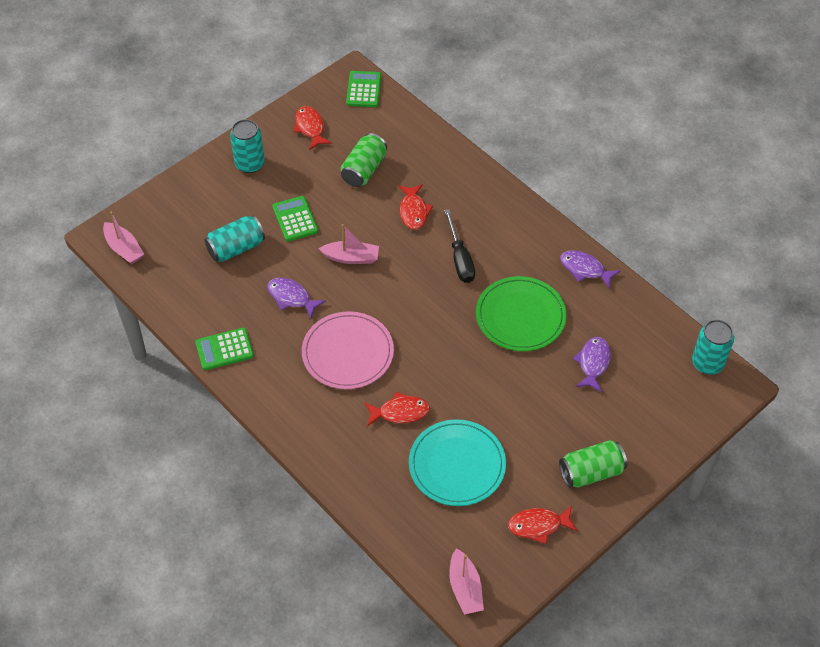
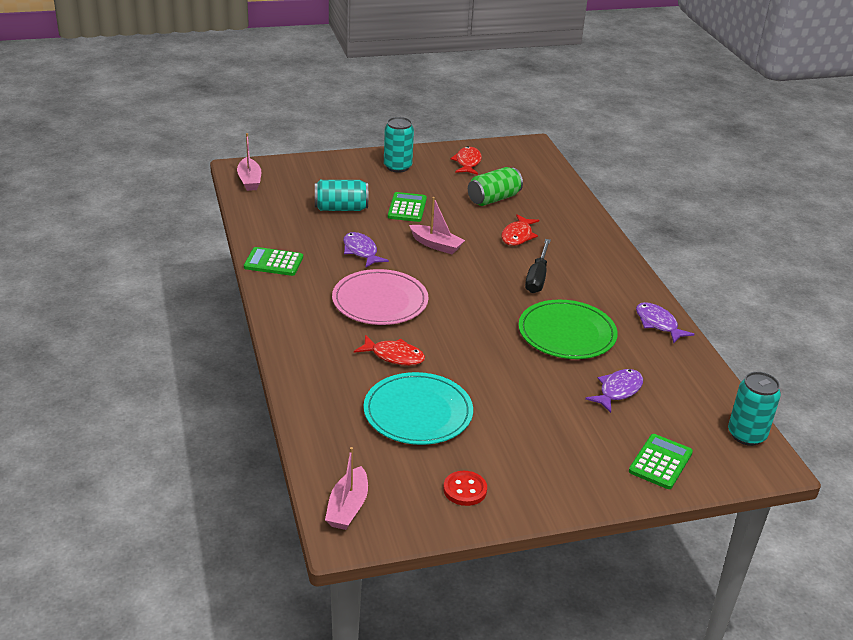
camera: 25 degrees right, 20 degrees down
green calculator [346,71,381,107] -> green calculator moved to [629,434,693,489]
red fish [508,505,578,544] -> red button [443,471,487,506]
green can [559,440,627,488] -> none

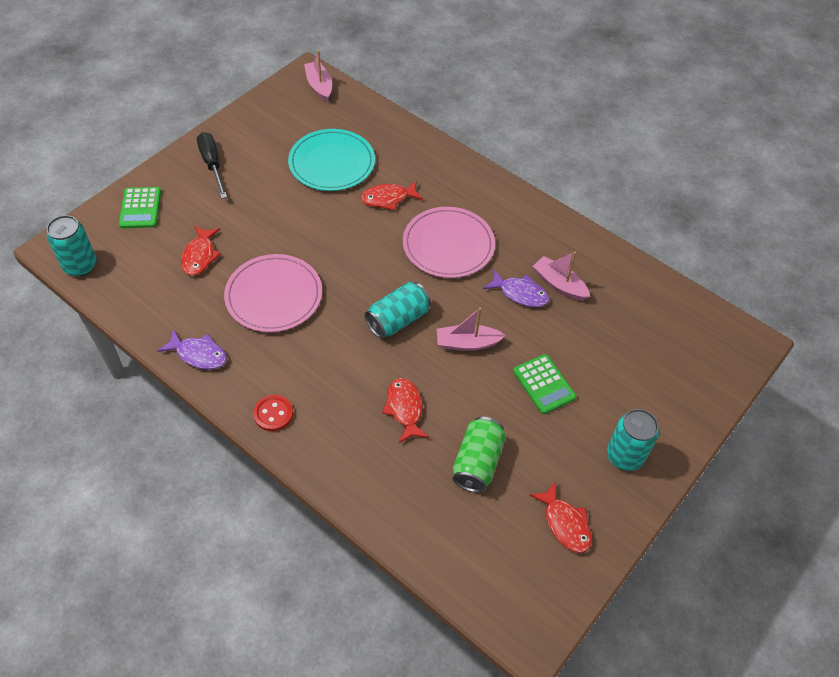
camera: 145 degrees right, 20 degrees up
pink boat [237,133,261,191] -> pink boat moved to [533,252,590,301]
green calculator [244,247,303,276] -> none
turquoise can [315,180,368,211] -> turquoise can moved to [364,282,431,338]
red button [443,471,487,506] -> red button moved to [253,395,293,431]
green plate [518,300,618,359] -> pink plate [224,254,322,332]
black screwdriver [525,239,551,293] -> black screwdriver moved to [197,132,227,198]
purple fish [585,369,643,413] -> red fish [181,226,221,276]

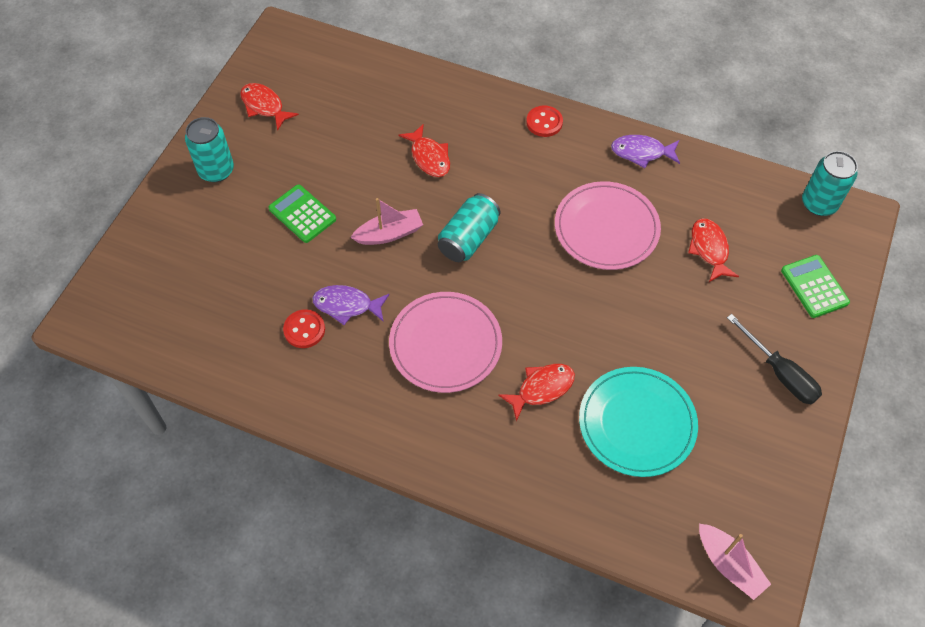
camera: 165 degrees right, 5 degrees up
green can [453,417,506,492] -> none
pink boat [533,252,590,301] -> red button [283,309,325,348]

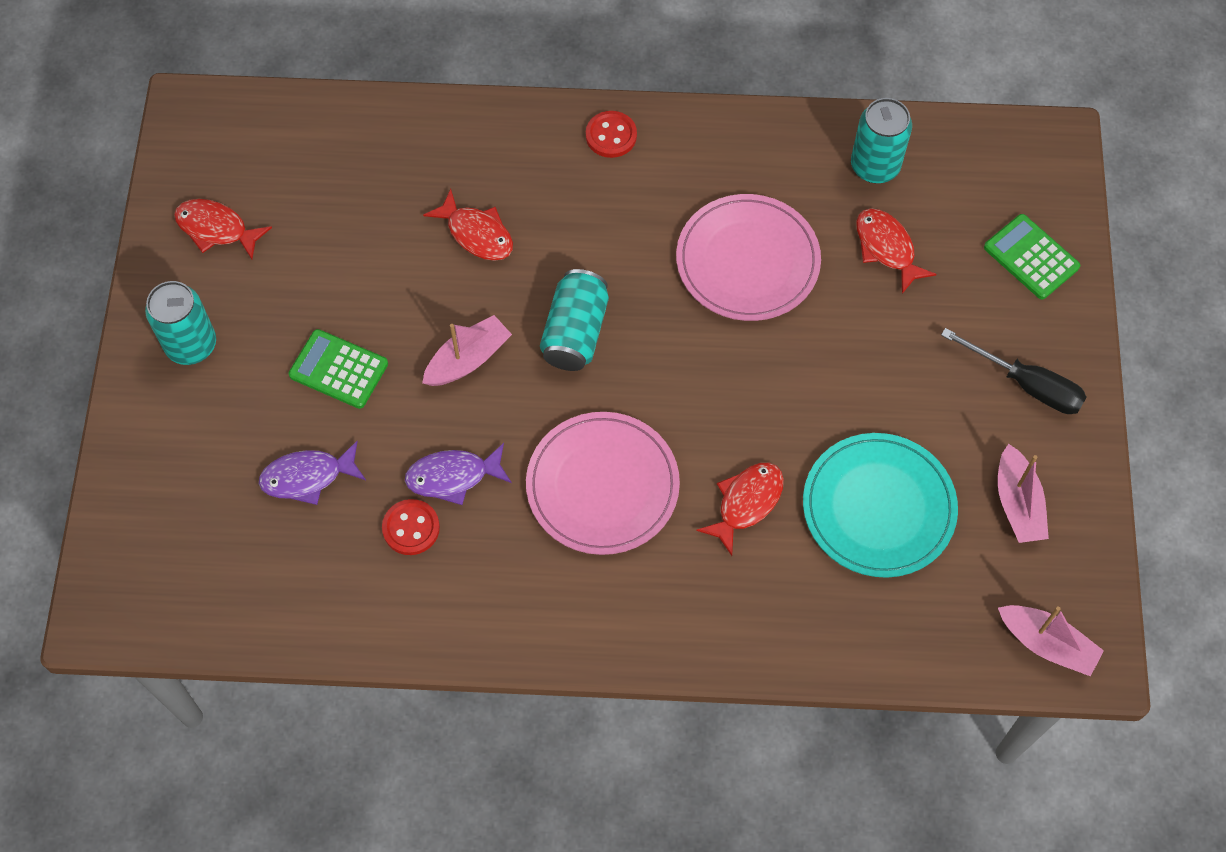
camera: 20 degrees left, 5 degrees up
purple fish [611,135,680,168] -> purple fish moved to [259,441,366,505]
turquoise can [802,151,858,216] -> turquoise can moved to [851,98,912,183]
none -> pink boat [998,444,1049,543]

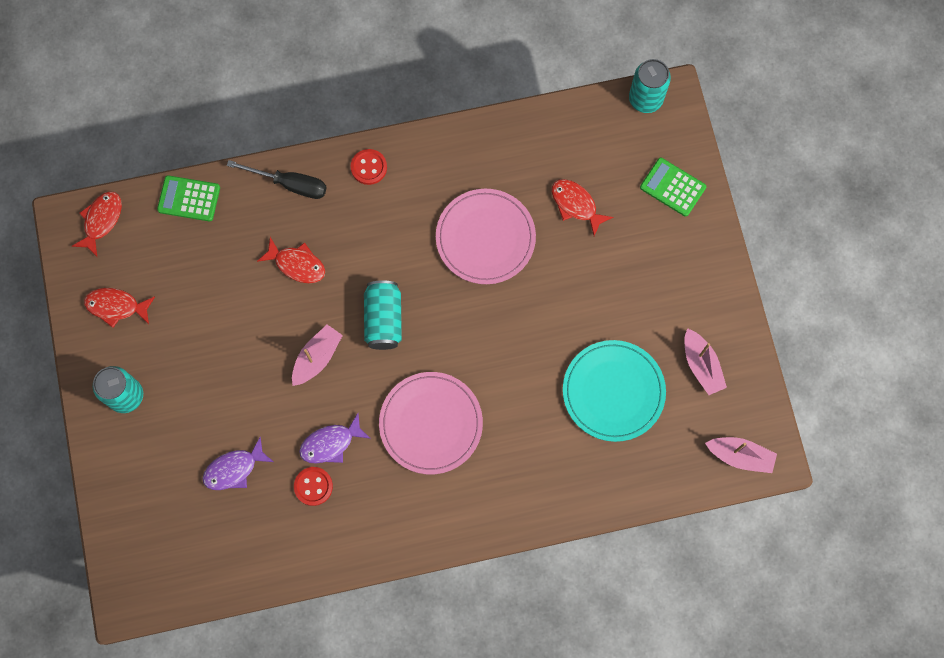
camera: 15 degrees left, 10 degrees up
green calculator [289,329,388,409] -> green calculator moved to [157,175,220,222]
red fish [696,463,784,556] -> red fish moved to [72,191,122,256]
turquoise can [851,98,912,183] -> turquoise can moved to [629,59,671,113]
black screwdriver [941,328,1087,414] -> black screwdriver moved to [227,160,327,199]

